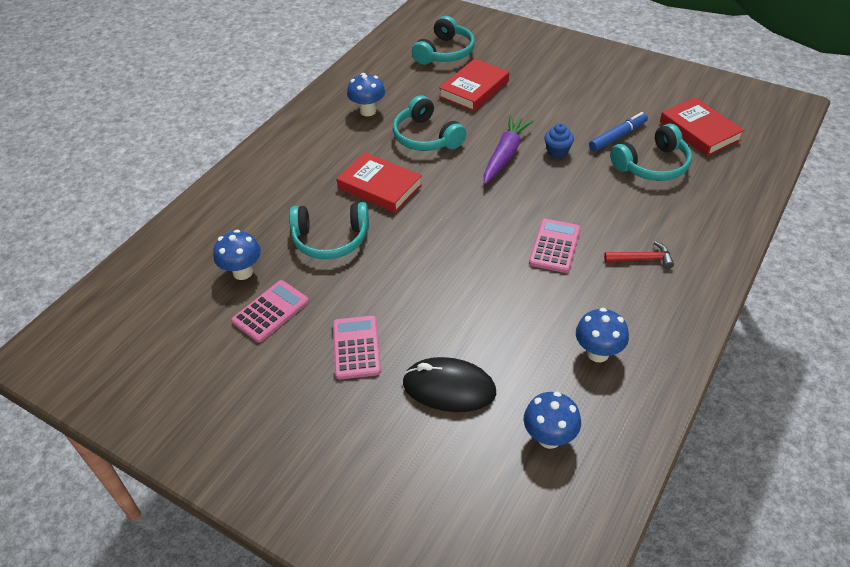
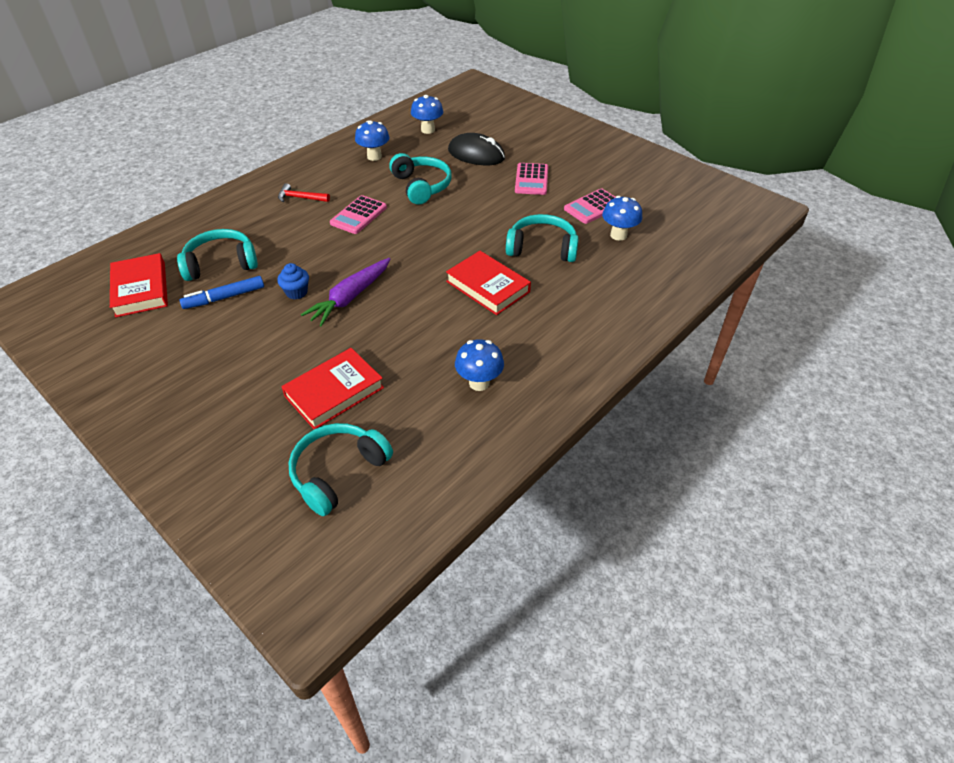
camera: 170 degrees left, 0 degrees up
turquoise headphones [393,95,466,151] -> turquoise headphones moved to [389,153,452,205]

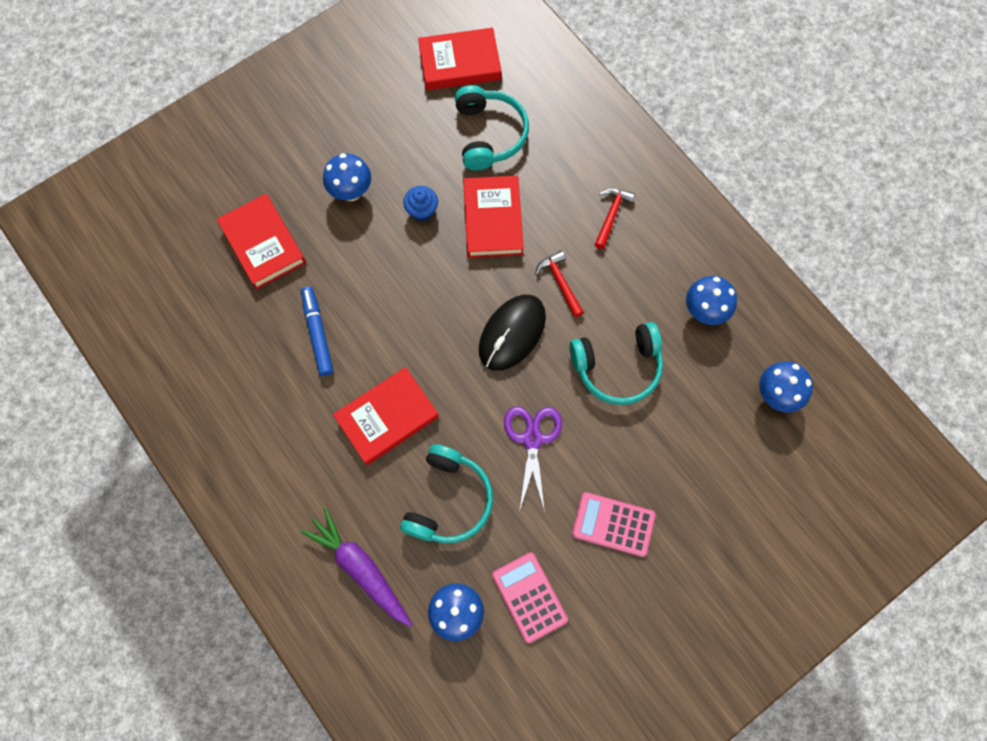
camera: 100 degrees right, 25 degrees up
blue marker [179,276,264,309] -> blue marker moved to [301,286,333,376]
turquoise headphones [289,423,393,516] -> none
purple carrot [301,258,390,326] -> purple carrot moved to [301,508,412,627]
pink calculator [330,195,387,234] -> red hammer [535,251,584,317]
black mouse [448,133,505,165] -> black mouse moved to [479,295,546,371]
blue mushroom [455,339,504,391] -> blue mushroom moved to [323,153,371,201]
none -> red book [463,176,524,258]
none -> purple scissors [504,406,562,512]

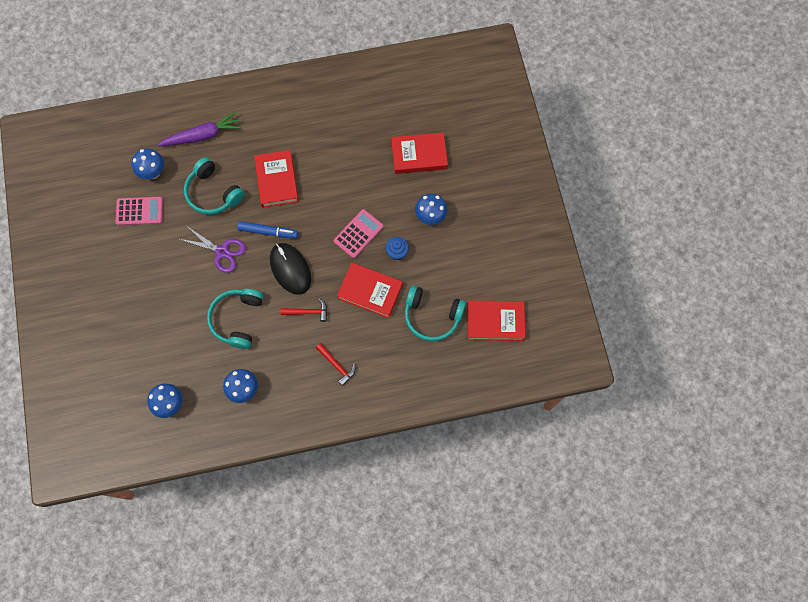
camera: 115 degrees right, 0 degrees up
blue marker [301,286,333,376] -> blue marker moved to [237,221,298,239]
red book [418,28,502,90] -> red book turned 75 degrees clockwise [468,301,525,341]
pink calculator [572,492,656,557] -> pink calculator moved to [334,209,384,258]

